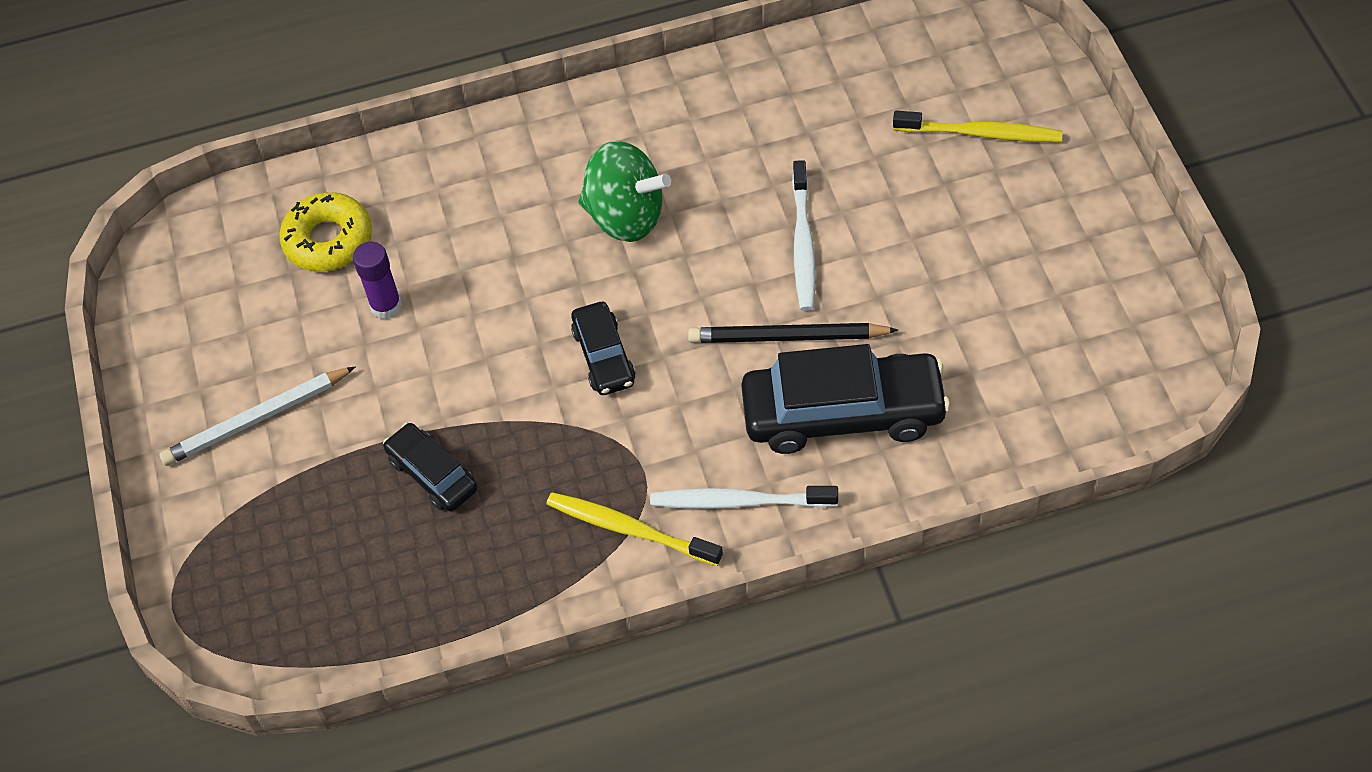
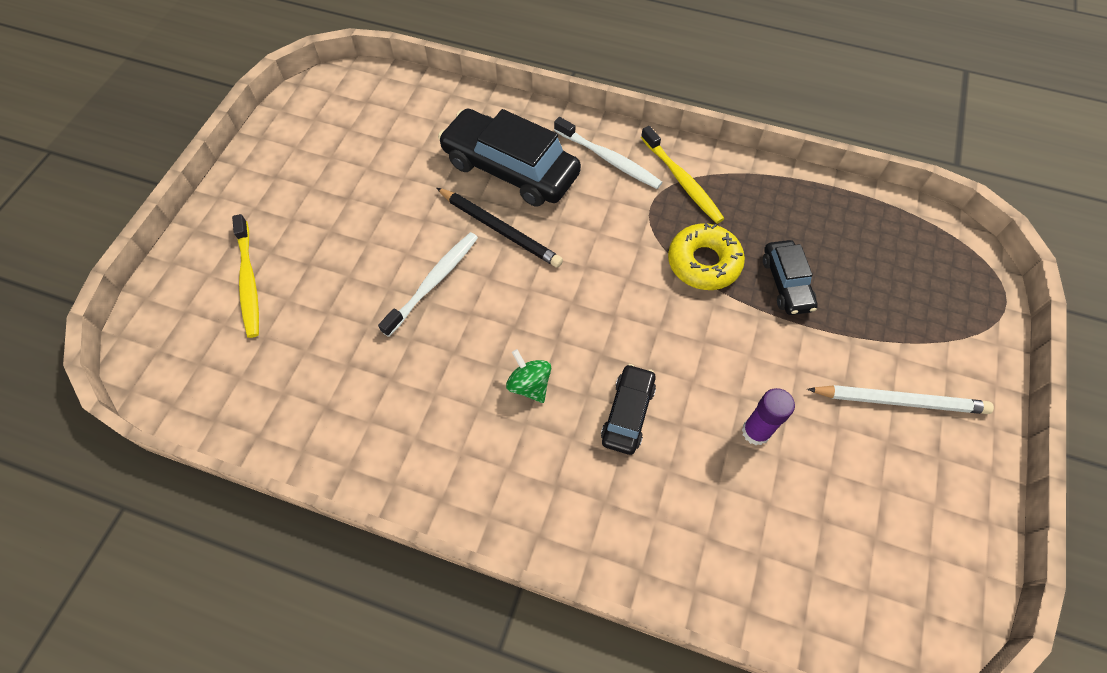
camera: 150 degrees left, 5 degrees up
yellow donut [279,192,372,272] -> yellow donut moved to [668,223,745,290]
black car [571,302,636,395] -> black car moved to [601,364,656,455]
green spinning top [579,141,671,242] -> green spinning top [506,349,551,403], size x0.55
yellow toothbrush [893,111,1063,142] -> yellow toothbrush turned 150 degrees counterclockwise [232,214,259,338]

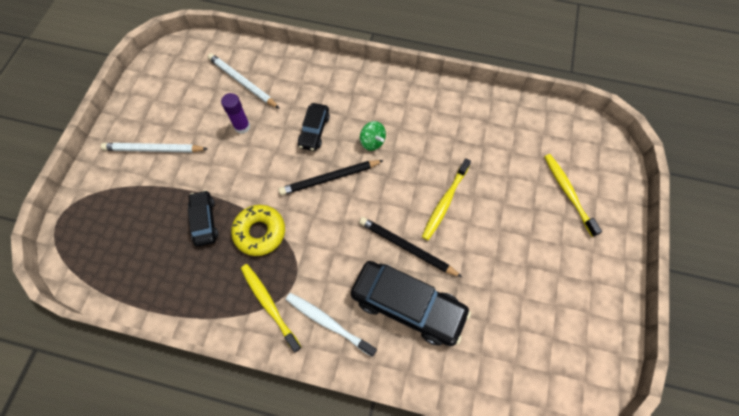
camera: 175 degrees right, 5 degrees up
white toothbrush [378,232,478,337] -> yellow toothbrush [422,158,471,240]
none -> white pencil [208,53,280,109]
none -> black pencil [279,160,384,195]

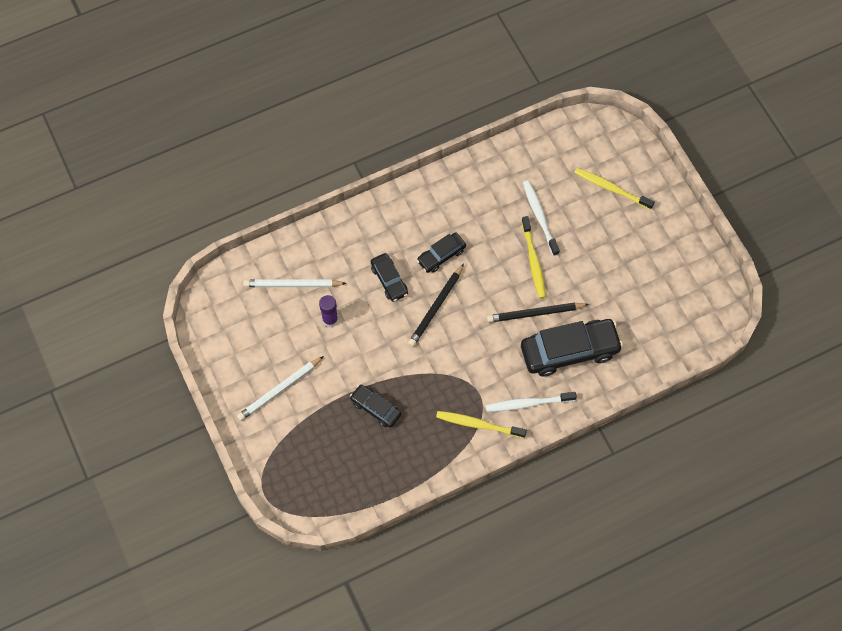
camera: 40 degrees left, 0 degrees up
yellow donut [231,205,285,256] -> none
green spinning top [360,121,386,151] -> black car [417,233,466,273]
none -> white toothbrush [523,180,560,256]

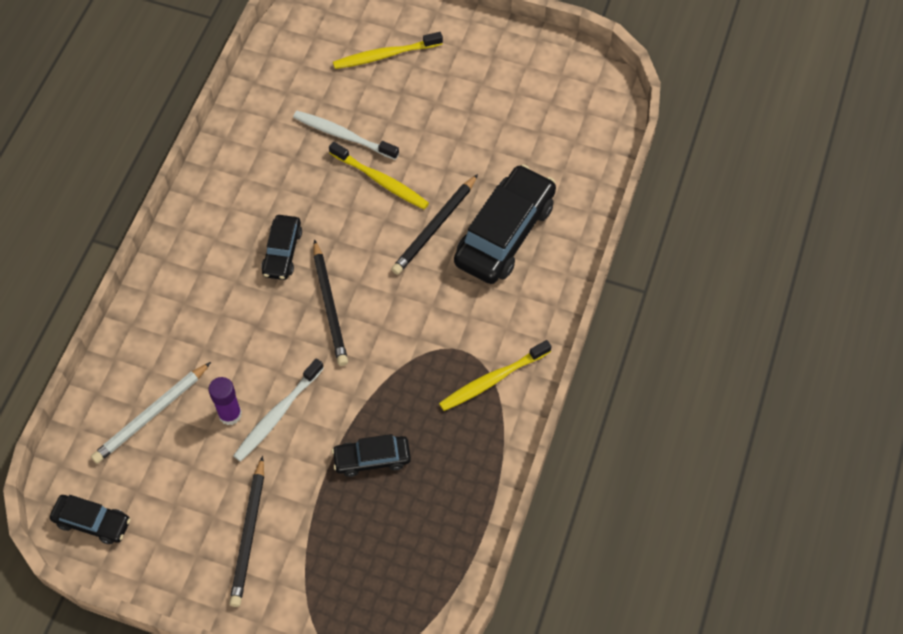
camera: 45 degrees left, 5 degrees down
white pencil [237,356,324,421] -> black pencil [229,456,264,607]
black car [371,253,408,302] -> black car moved to [50,495,131,544]
white toothbrush [486,392,577,412] -> white toothbrush moved to [233,358,324,462]

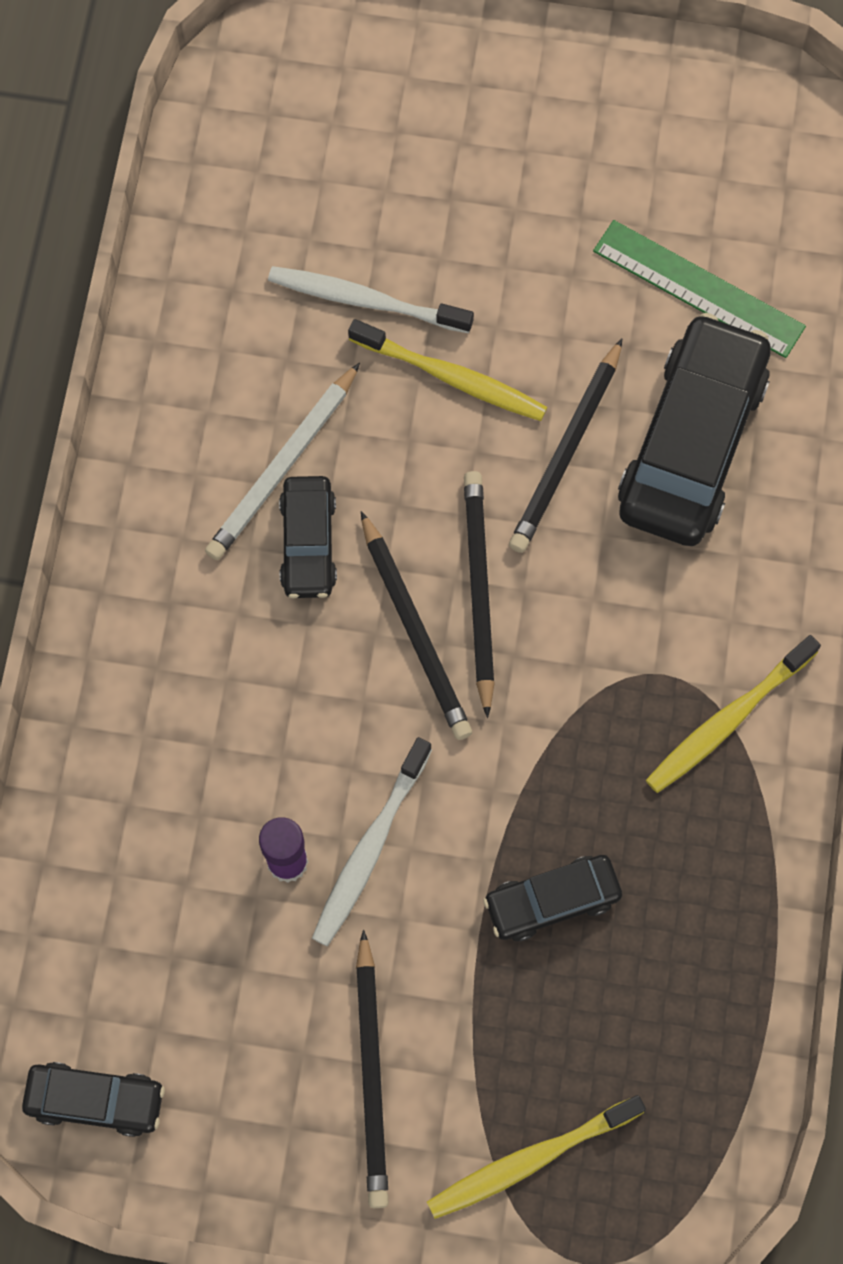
camera: 10 degrees left, 10 degrees up
white pencil [91,362,211,464] -> white pencil moved to [205,363,360,560]
yellow toothbrush [333,32,443,69] -> yellow toothbrush moved to [427,1095,646,1219]
none -> black pencil [464,471,495,718]
none -> green ruler [593,220,806,358]

